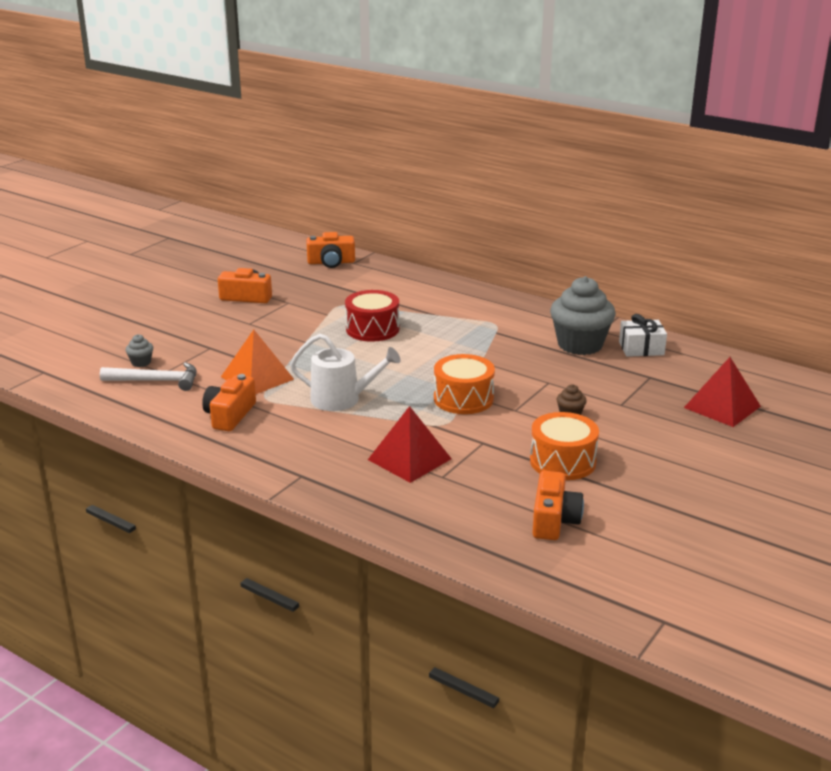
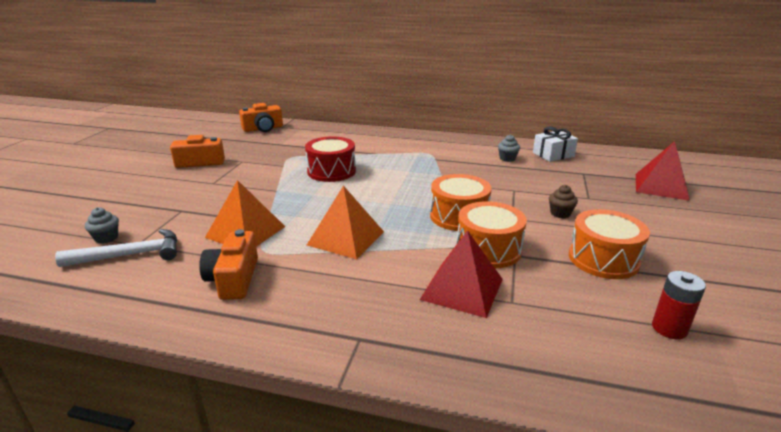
camera: 20 degrees left, 0 degrees up
white watering can [290,334,401,411] -> orange pyramid [307,186,384,259]
orange camera [532,471,584,540] -> red battery [652,271,706,339]
grey cupcake [550,276,616,355] -> grey cupcake [498,134,520,162], size x0.41
none -> orange drum [456,201,527,268]

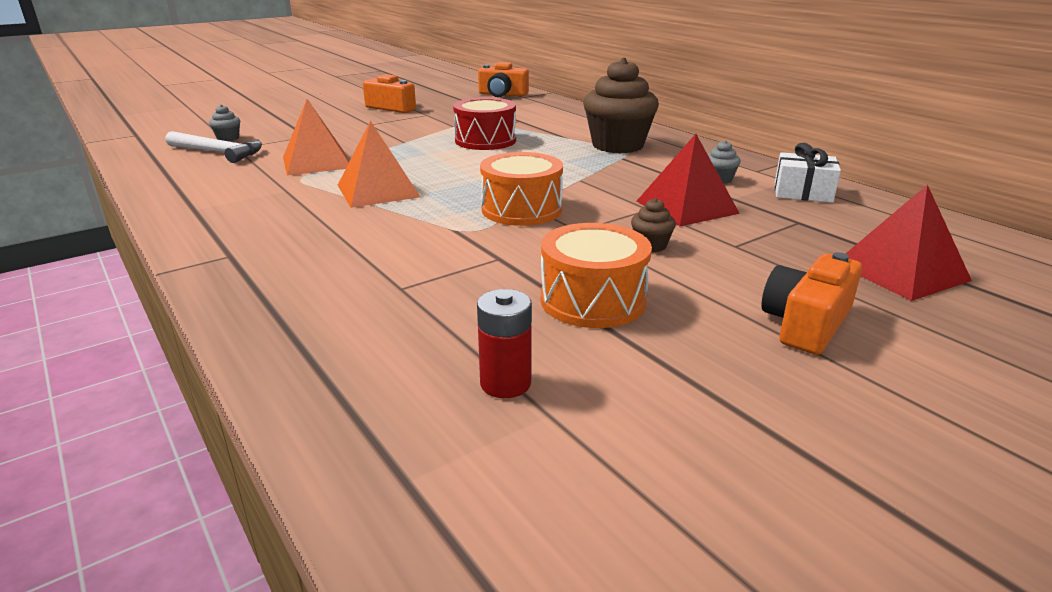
camera: 40 degrees right, 0 degrees up
orange camera [199,229,258,300] -> orange camera moved to [762,252,862,355]
red pyramid [420,230,503,318] -> red pyramid moved to [636,134,740,226]
orange drum [456,201,527,268] -> none
none -> brown cupcake [583,58,659,153]

